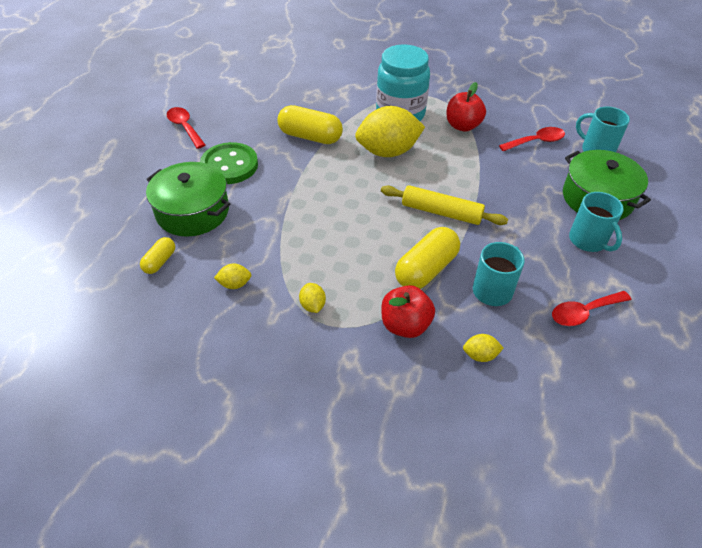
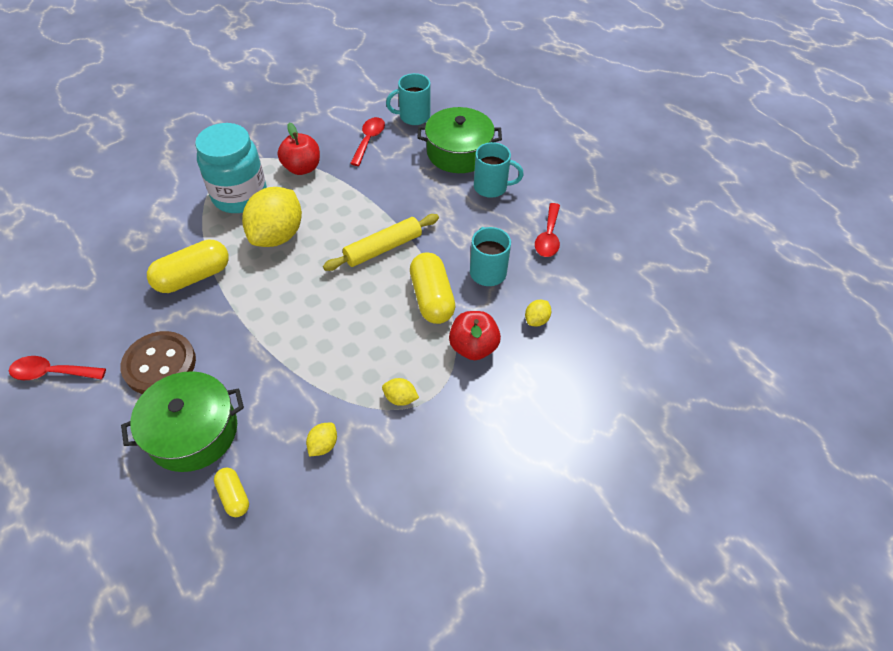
camera: 55 degrees left, 5 degrees up
green button [200,142,258,184] -> brown button [120,331,196,394]

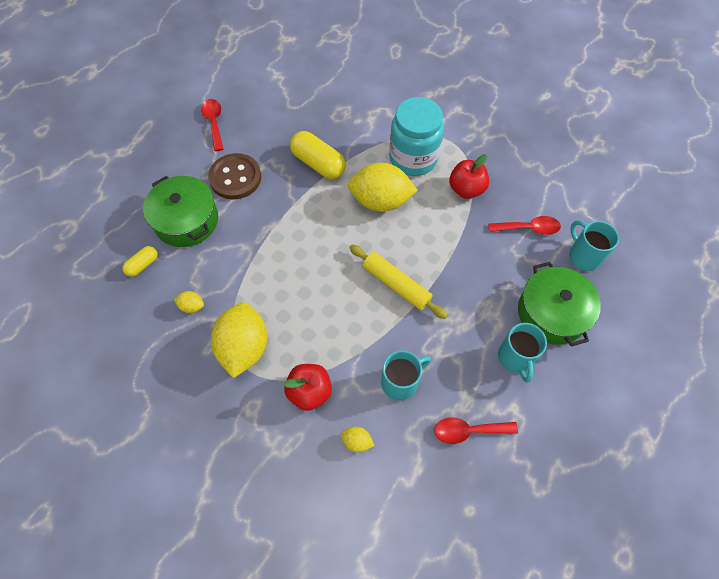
camera: 75 degrees right, 10 degrees up
yellow lemon [382,378,419,406] -> yellow lemon [211,302,268,378], size x2.36
yellow capsule [410,253,455,324] -> none

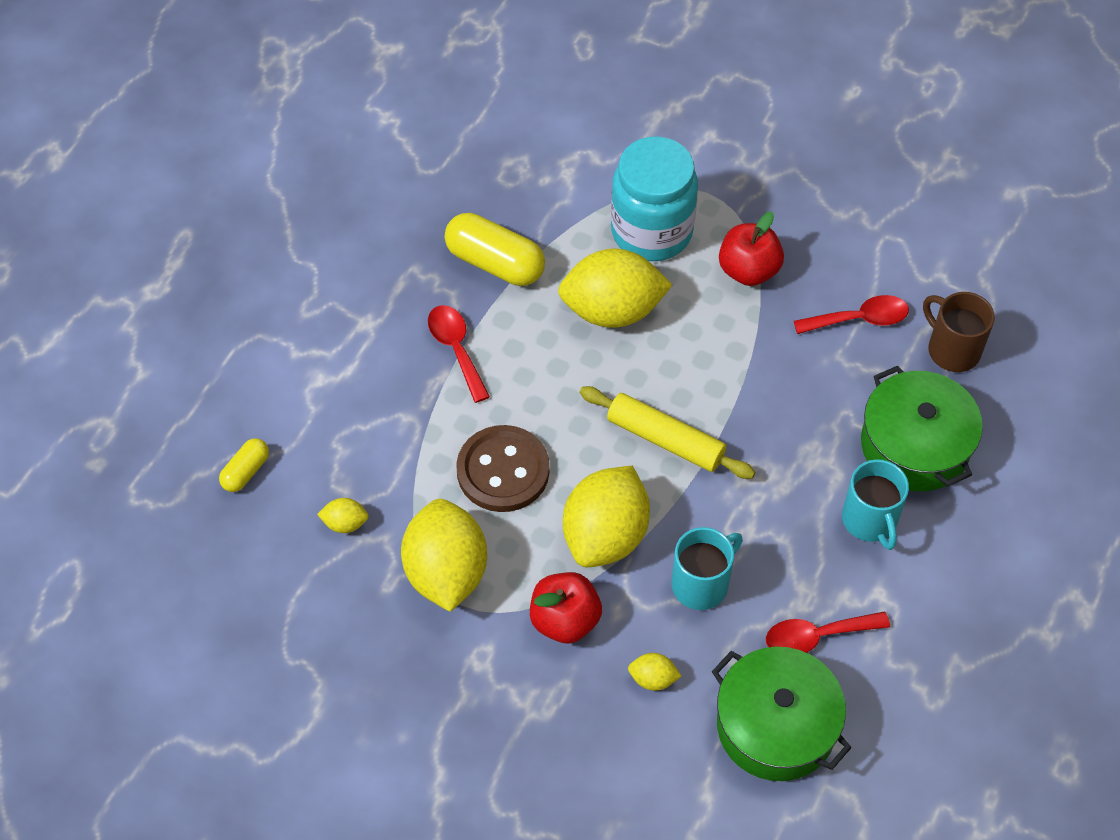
camera: 10 degrees left, 5 degrees down
green pot [143,176,218,247] -> green pot moved to [712,647,852,781]
red spoon [201,99,223,151] -> red spoon moved to [428,305,490,403]
brown button [208,153,261,200] -> brown button moved to [456,425,549,512]
turquoise mug [569,220,619,271] -> brown mug [923,292,995,372]
none -> yellow lemon [563,466,650,567]

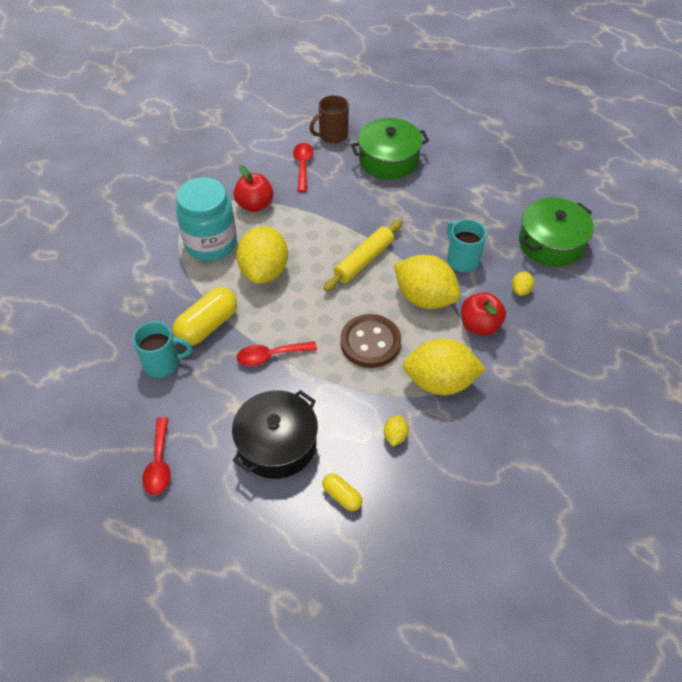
camera: 80 degrees left, 5 degrees down
red spoon [766,611,890,653] -> red spoon moved to [142,417,171,495]
turquoise mug [842,459,909,550] -> turquoise mug moved to [133,321,192,378]
none -> black pot [232,390,318,479]

